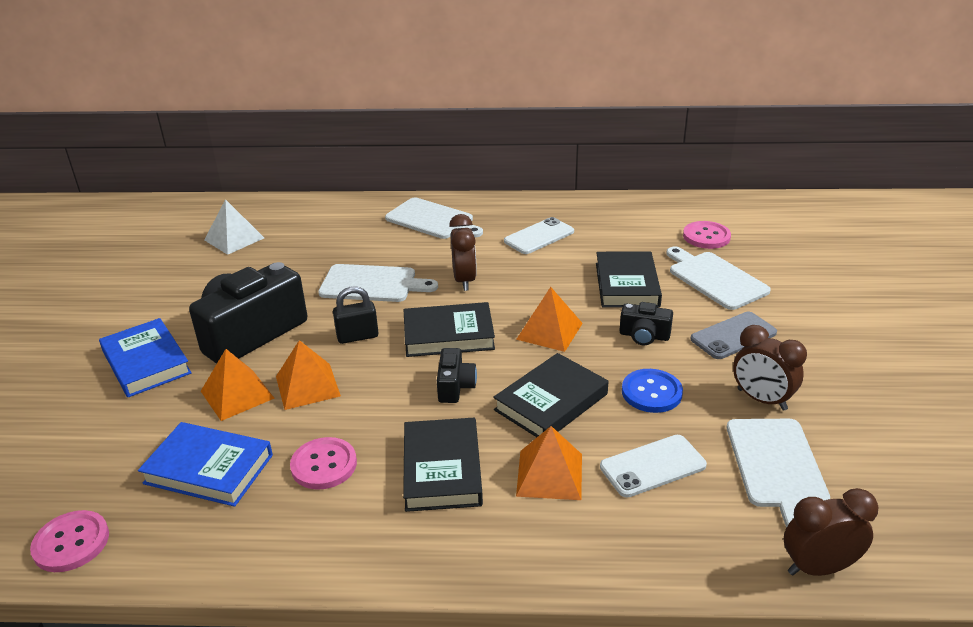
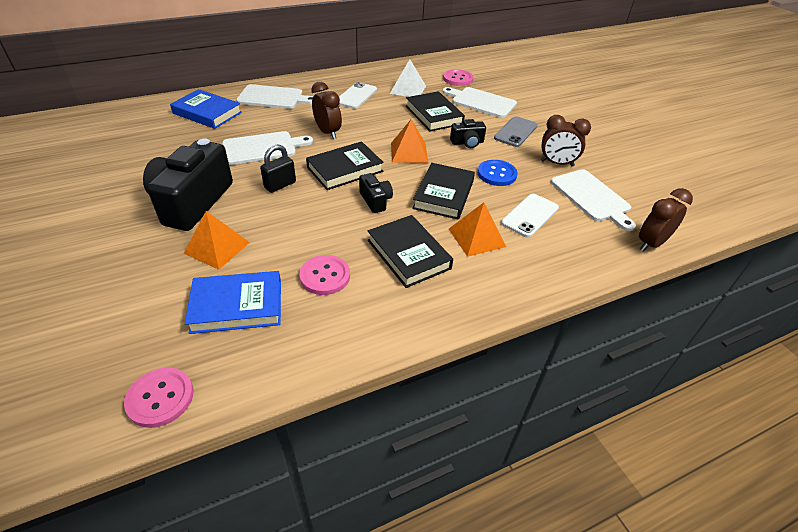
camera: 30 degrees left, 10 degrees up
blue book [99,318,192,397] -> blue book moved to [170,89,242,129]
white pyramid [204,199,264,255] -> white pyramid moved to [390,59,426,97]
orange pyramid [276,340,341,410] -> none

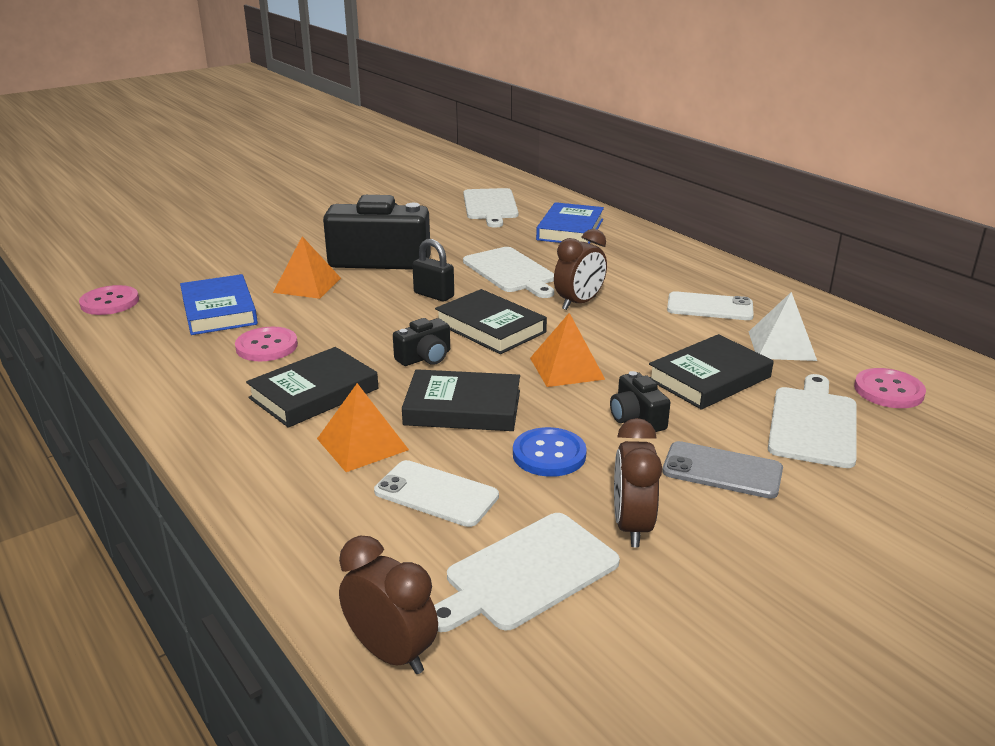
camera: 80 degrees right, 15 degrees down
white cutting board [236,84,313,109] -> white cutting board moved to [463,188,519,228]

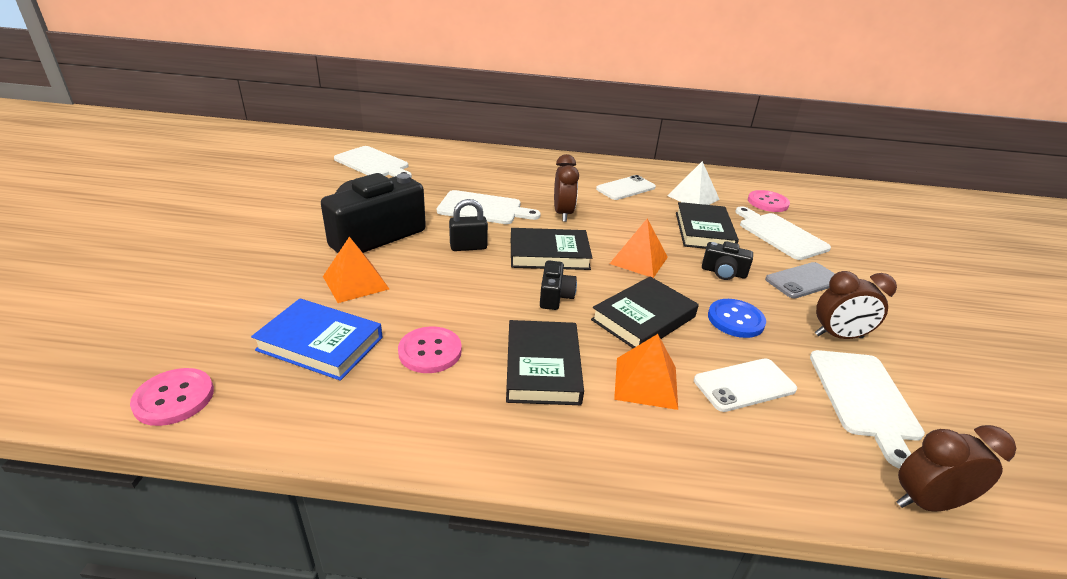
camera: 50 degrees left, 5 degrees up
blue book [536,202,604,244] -> none
brown clock [614,418,662,547] -> brown clock turned 45 degrees counterclockwise [815,271,897,339]

